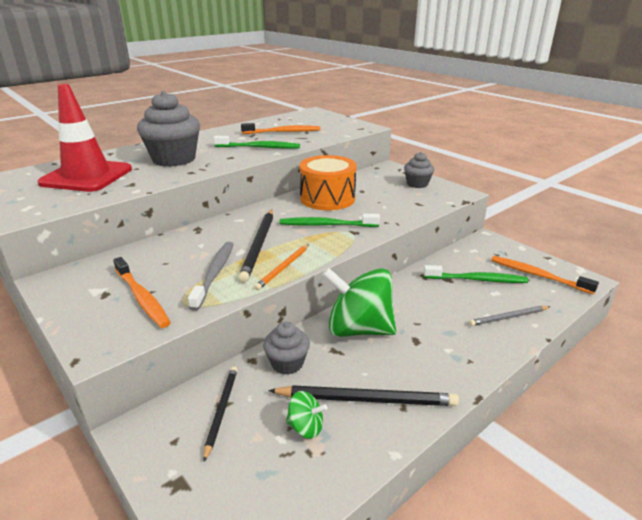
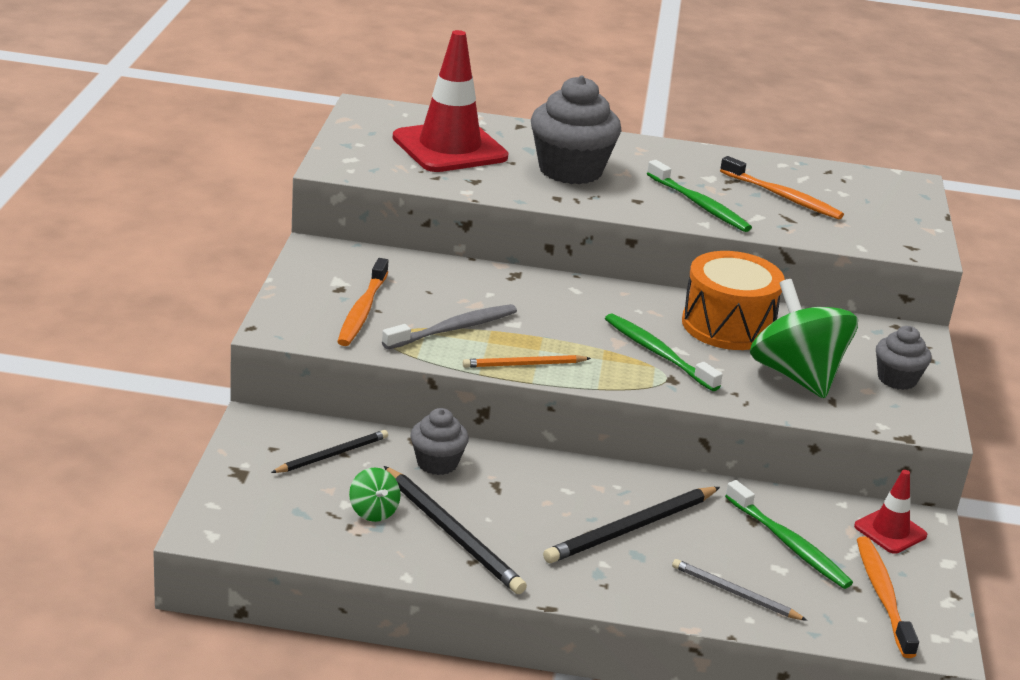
camera: 45 degrees right, 0 degrees up
black pencil [238,210,273,283] -> black pencil moved to [543,487,720,563]
green spinning top [322,268,396,337] -> green spinning top moved to [750,279,858,398]
none -> red traffic cone [854,470,927,554]

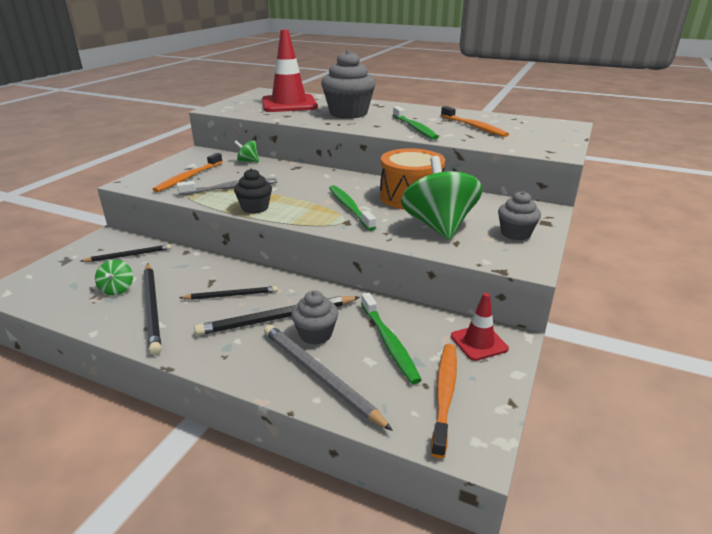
camera: 20 degrees right, 0 degrees up
grey cupcake [410,408,469,475] -> grey cupcake moved to [291,290,338,345]
orange pencil [463,355,591,368] -> black cupcake [234,168,272,214]
grey pencil [672,559,807,621] -> grey pencil [264,325,393,431], size x1.63
none -> black pencil [179,286,278,300]
none -> green spinning top [234,141,259,162]

